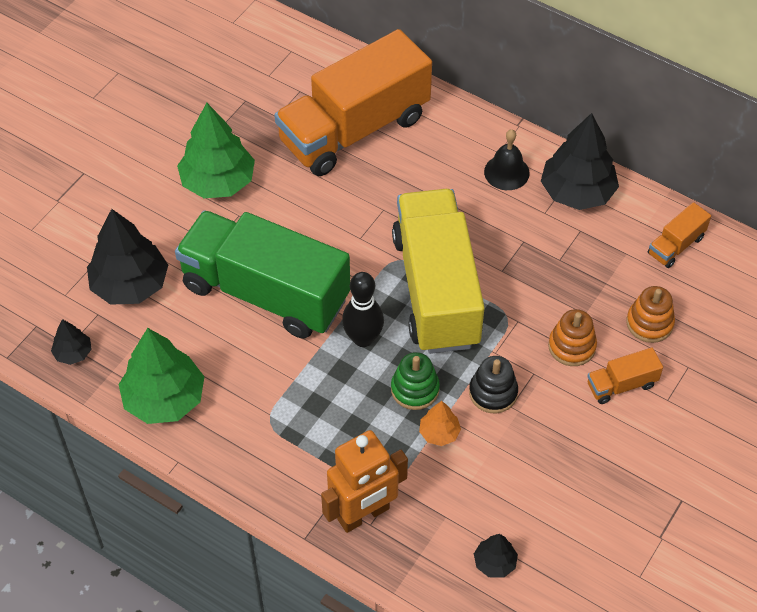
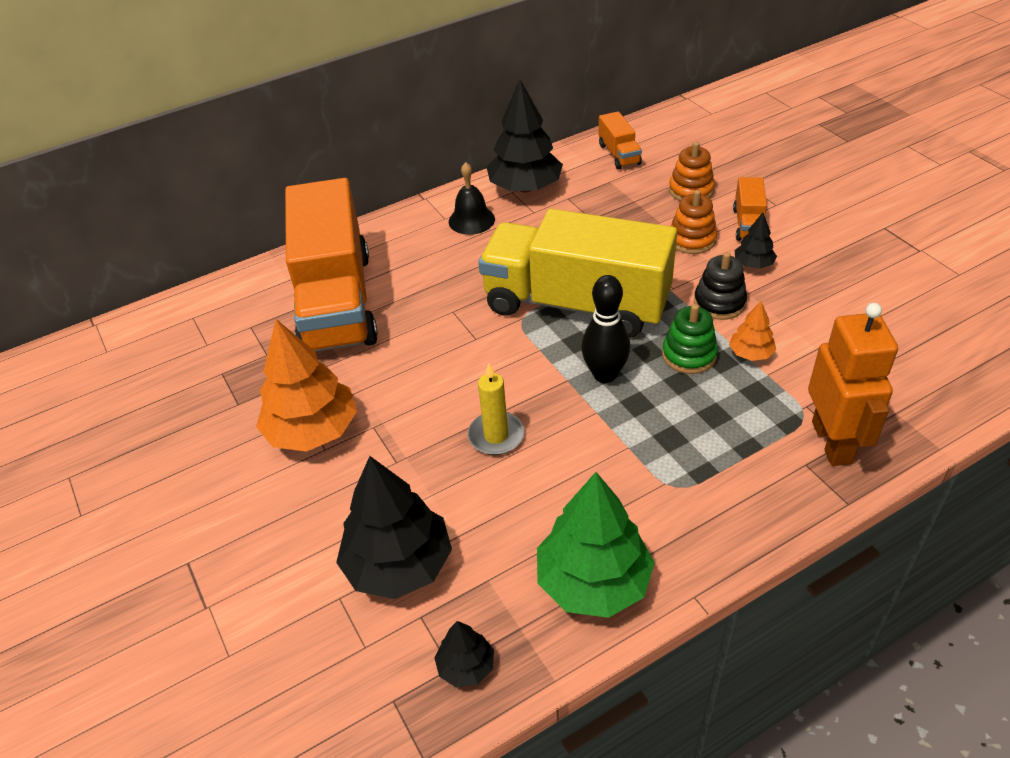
camera: 60 degrees left, 10 degrees down
green truck [175,210,350,339] -> yellow candle [468,363,524,455]
green tree [177,103,255,198] -> orange tree [256,319,357,451]
black tree [474,534,518,578] -> black tree moved to [735,212,777,269]

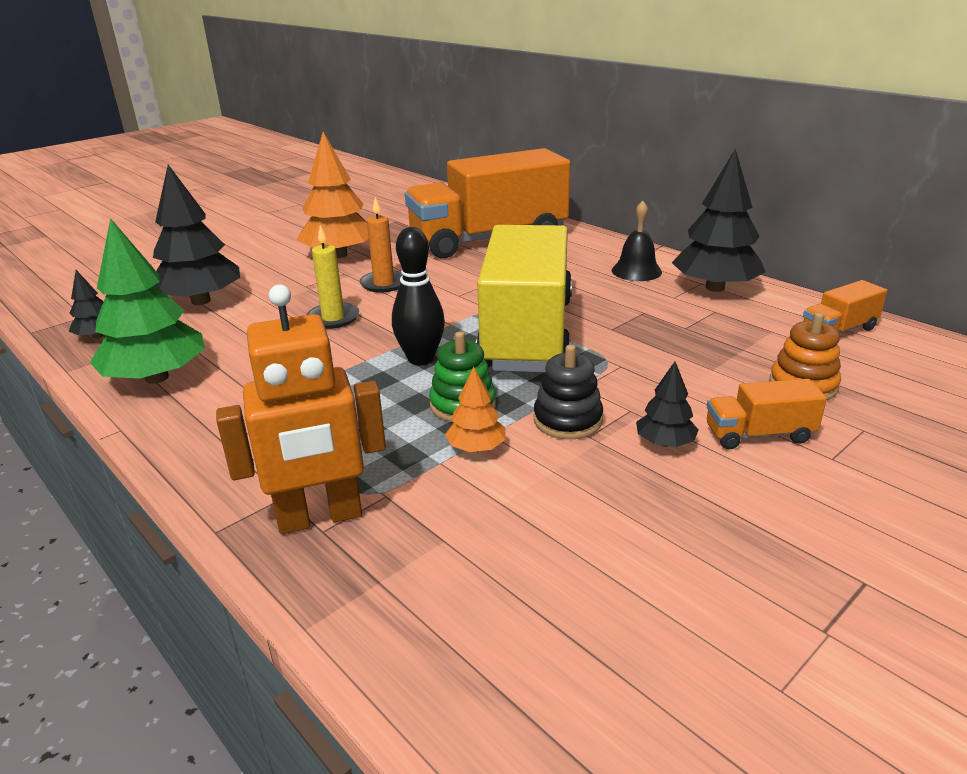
camera: 75 degrees right, 15 degrees down
orange stacking toy [671,190,717,254] -> none
none -> orange candle [359,197,403,293]

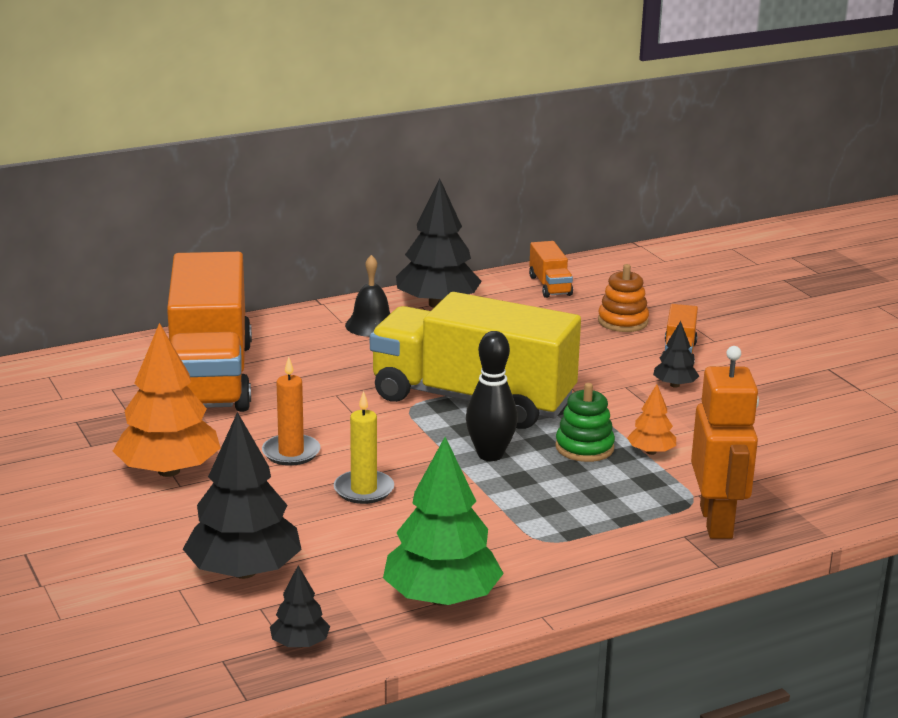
camera: 75 degrees left, 5 degrees down
black stacking toy [534,345,603,439] -> none

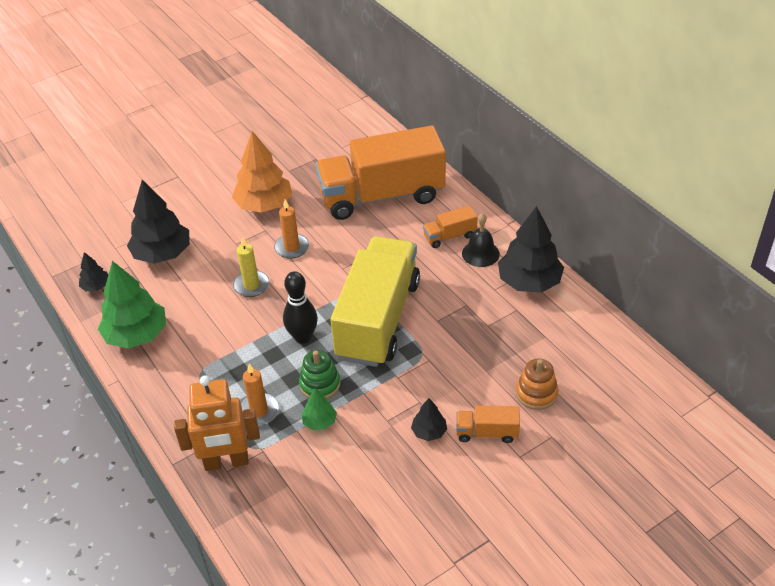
camera: 85 degrees right, 20 degrees up
orange truck [529,241,573,298] -> orange truck moved to [423,206,478,248]
orange tree [627,384,676,455] -> green tree [301,388,337,430]
none -> orange candle [241,364,279,426]

